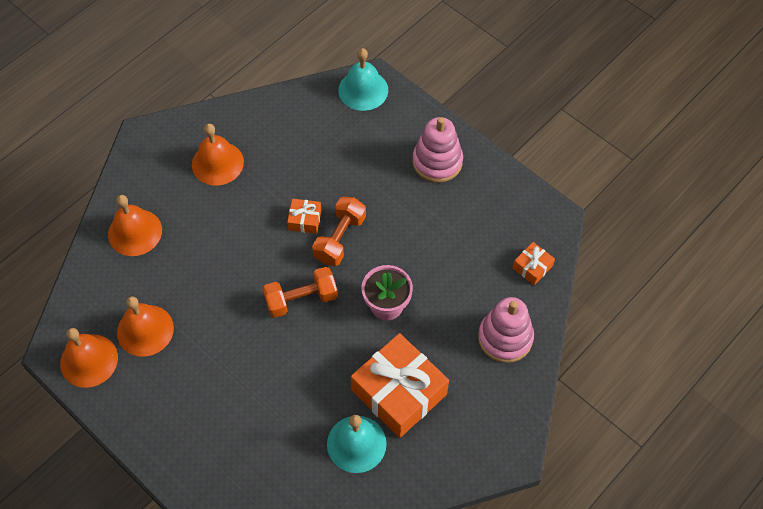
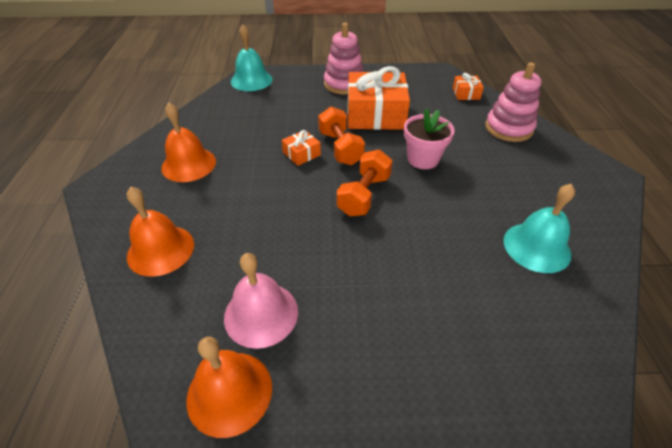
camera: 45 degrees left, 15 degrees down
orange bell [117,296,174,357] -> pink bell [224,253,298,349]
orange gift [351,333,449,438] -> orange gift moved to [348,66,410,130]

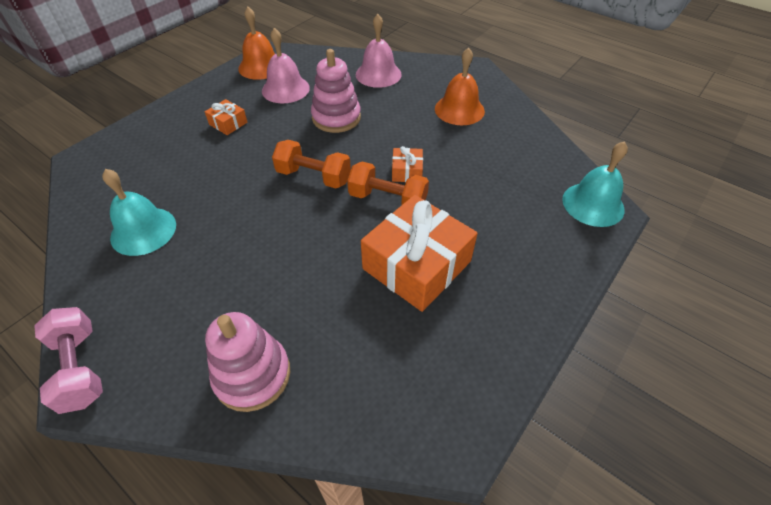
camera: 130 degrees right, 5 degrees up
orange bell [127,187,194,277] -> pink bell [356,14,402,88]
pink stacking toy [324,23,363,95] -> pink stacking toy moved to [311,49,361,133]
orange dumbbell [337,150,393,216] -> orange dumbbell turned 45 degrees counterclockwise [272,140,351,188]
pink flower pot [404,108,455,169] -> none
orange gift [453,73,484,100] -> orange gift moved to [205,99,247,135]
none -> pink dumbbell [34,307,103,414]

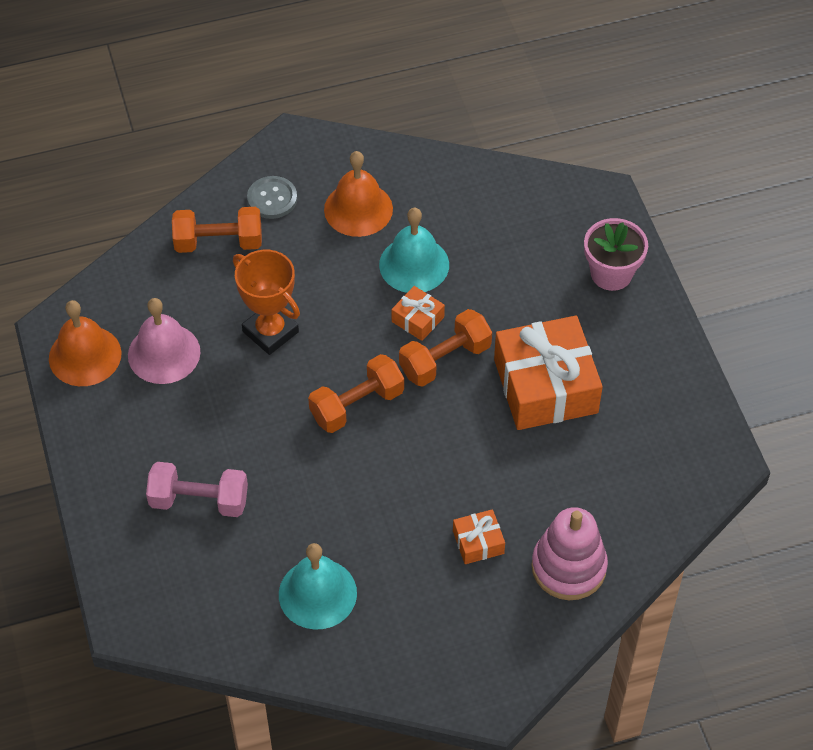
camera: 55 degrees left, 5 degrees up
pink dumbbell [34,307,103,414] -> pink dumbbell moved to [146,462,248,517]
orange gift [205,99,247,135] -> orange gift moved to [453,509,505,564]
pink stacking toy [311,49,361,133] -> orange trophy [233,250,300,355]
pink bell [356,14,402,88] -> orange dumbbell [172,207,262,253]
turquoise bell [562,141,628,227] -> turquoise bell moved to [379,208,449,293]
none -> grey button [247,176,297,219]
none -> pink flower pot [584,218,648,291]

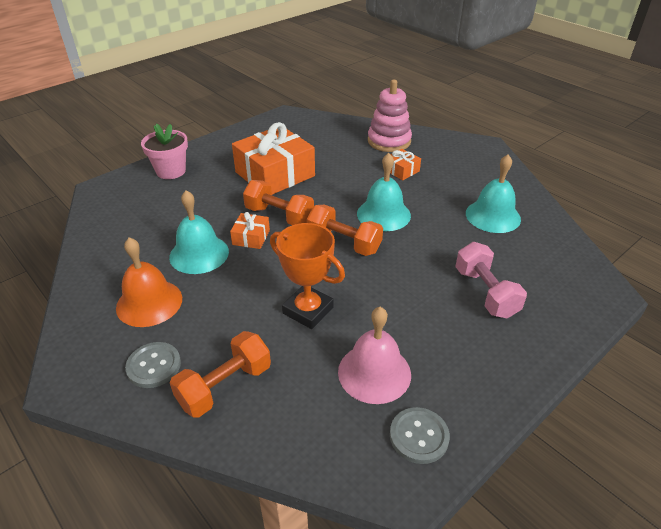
camera: 115 degrees left, 15 degrees down
orange bell [49,300,122,386] -> grey button [390,407,450,464]
orange dumbbell [172,207,262,253] -> orange dumbbell turned 75 degrees clockwise [170,331,271,418]
orange trophy [233,250,300,355] -> orange trophy turned 75 degrees counterclockwise [270,223,345,329]
none -> turquoise bell [357,153,411,231]

